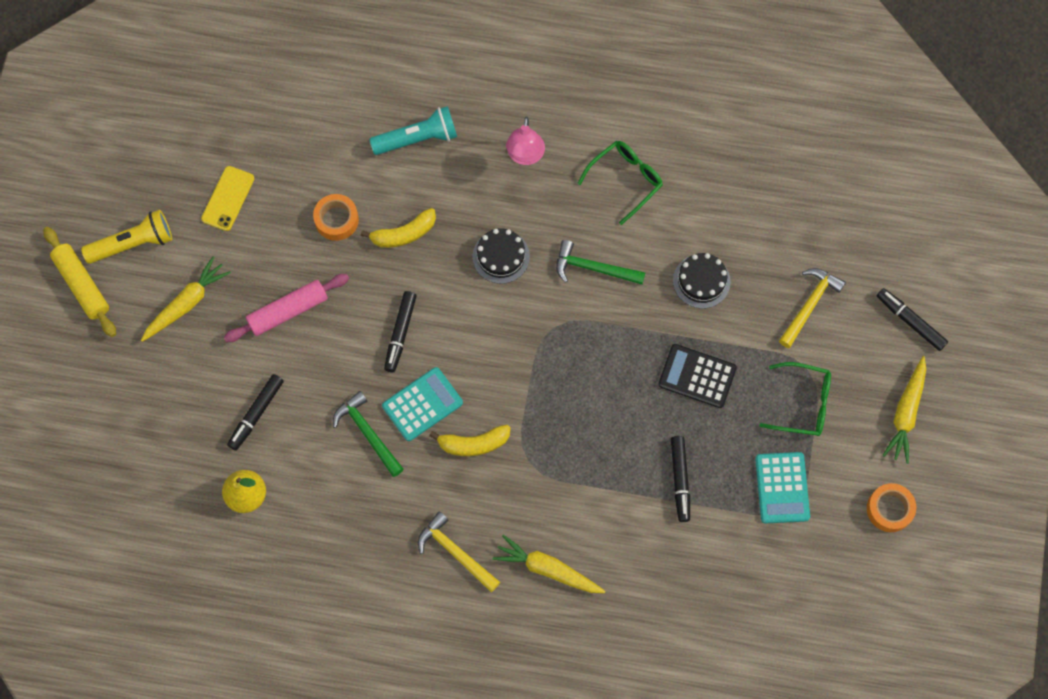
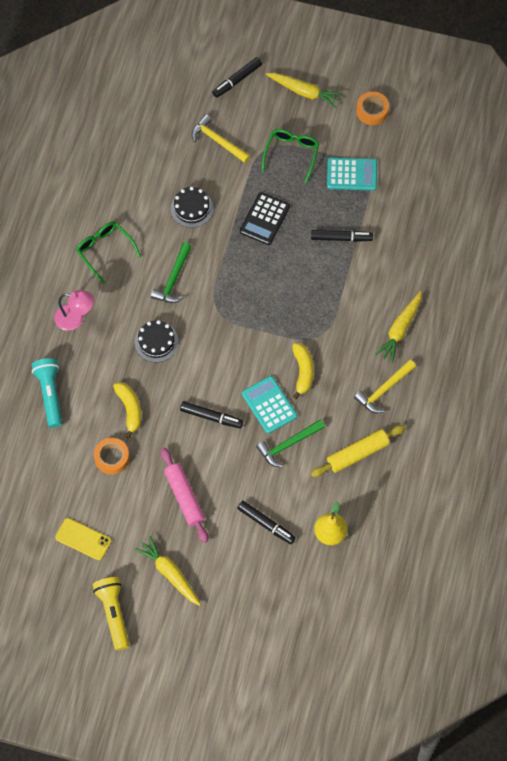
camera: 85 degrees left, 5 degrees down
yellow rolling pin [43,227,116,337] -> yellow rolling pin moved to [311,425,406,477]

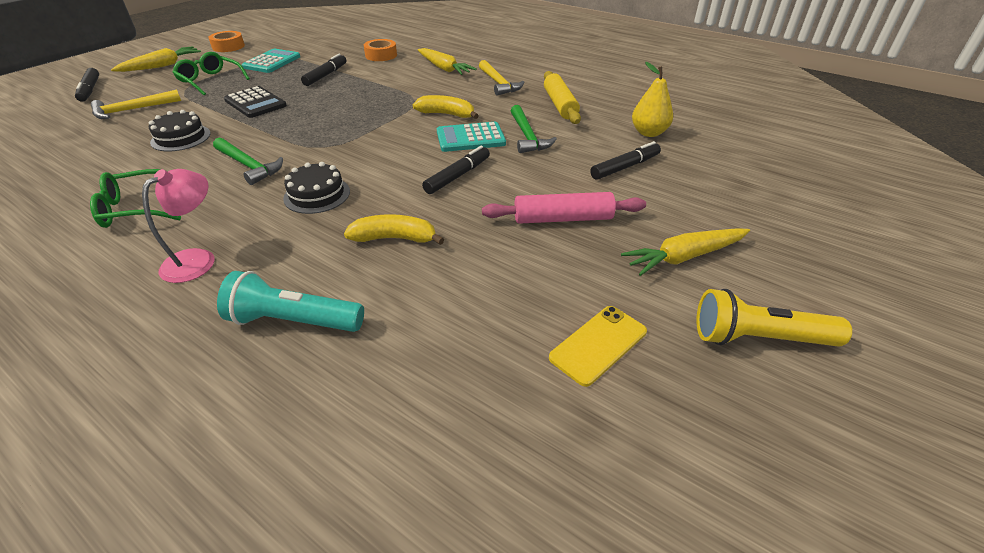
camera: 70 degrees left, 25 degrees down
orange tape [94,438,129,475] -> orange tape moved to [364,39,397,61]

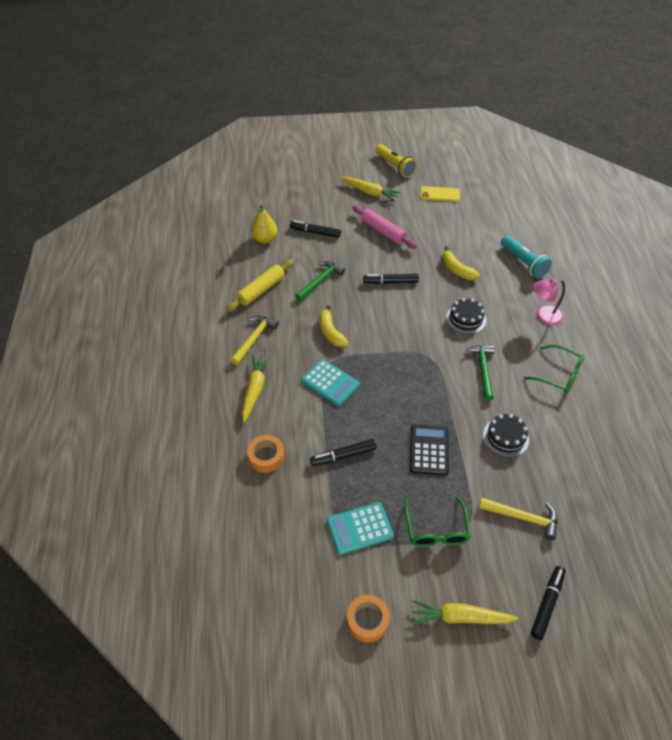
camera: 130 degrees left, 10 degrees up
turquoise calculator [437,122,506,152] -> turquoise calculator moved to [301,359,360,406]

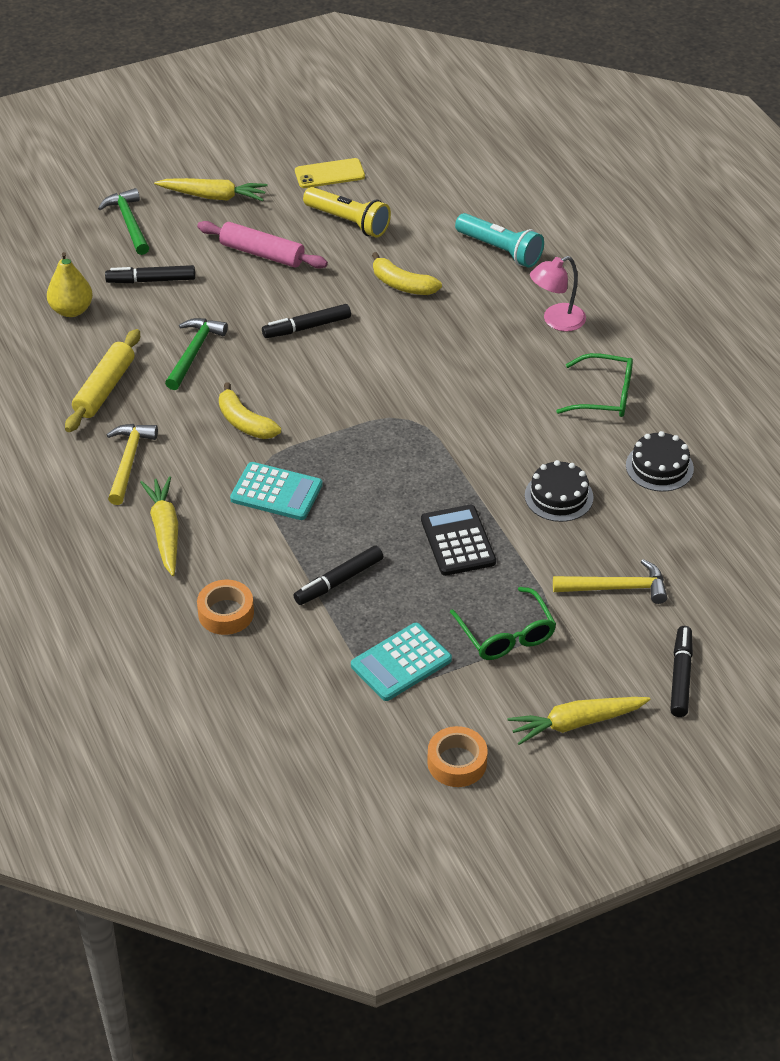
camera: 20 degrees left, 5 degrees down
yellow flashlight [375,144,417,178] -> yellow flashlight moved to [303,187,391,237]
black cake [446,298,486,334] -> black cake moved to [626,431,694,492]
green hammer [464,345,495,401] -> green hammer moved to [98,188,149,255]

